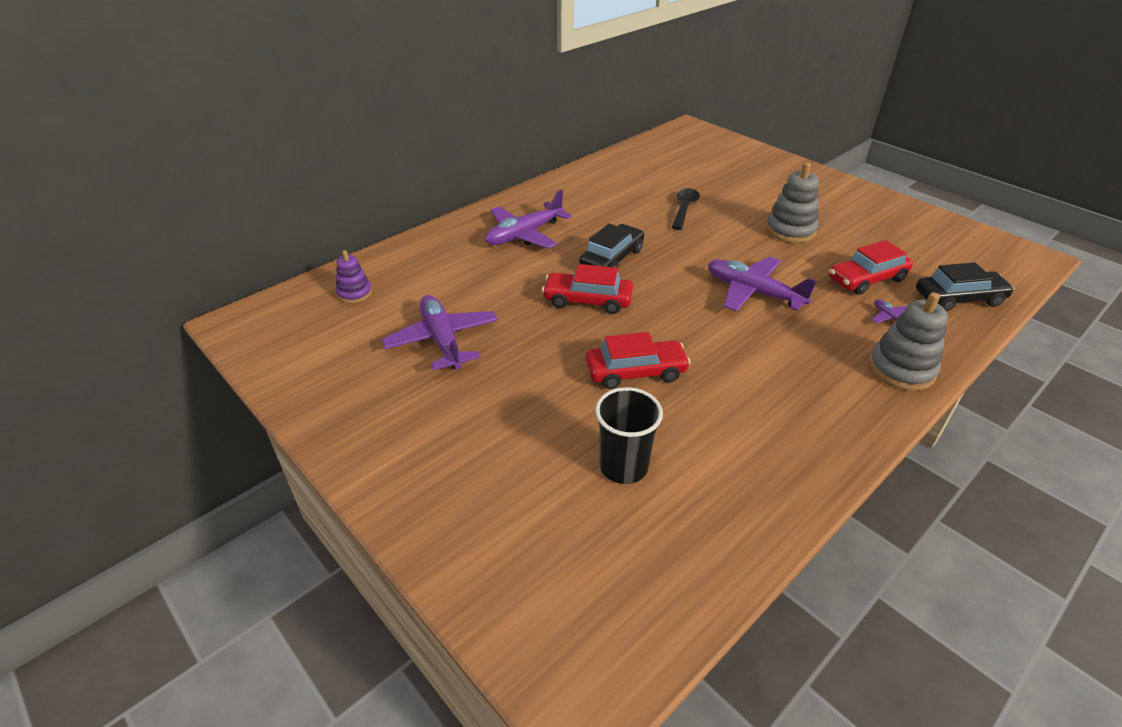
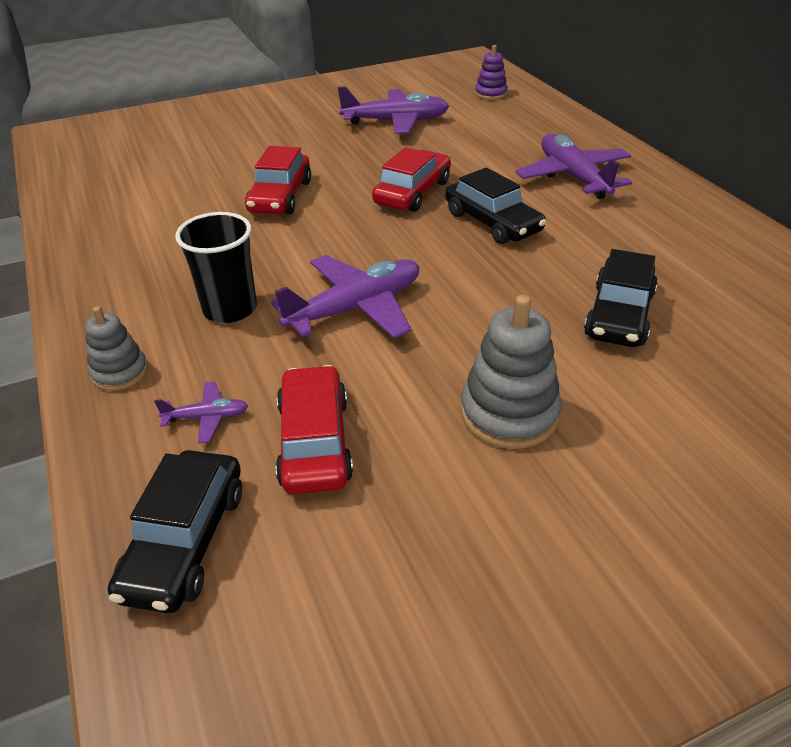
camera: 110 degrees right, 0 degrees up
black cup [595,387,663,484] -> black cup moved to [175,212,257,323]
black spoon [671,188,700,230] -> black car [584,249,658,347]
grey stacking toy [869,292,948,391] -> grey stacking toy [85,306,148,391], size x0.61

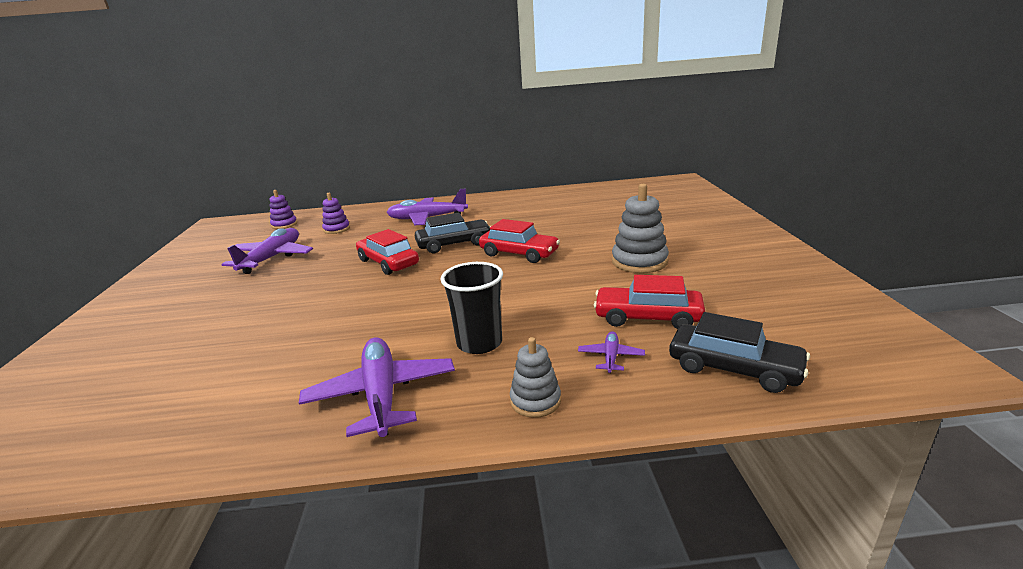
camera: 70 degrees left, 15 degrees down
red car [245,146,311,214] -> red car moved to [479,219,560,263]
purple plane [271,255,419,338] -> purple plane moved to [299,337,455,437]
black car [584,249,658,347] -> none
none -> purple stacking toy [322,193,350,234]

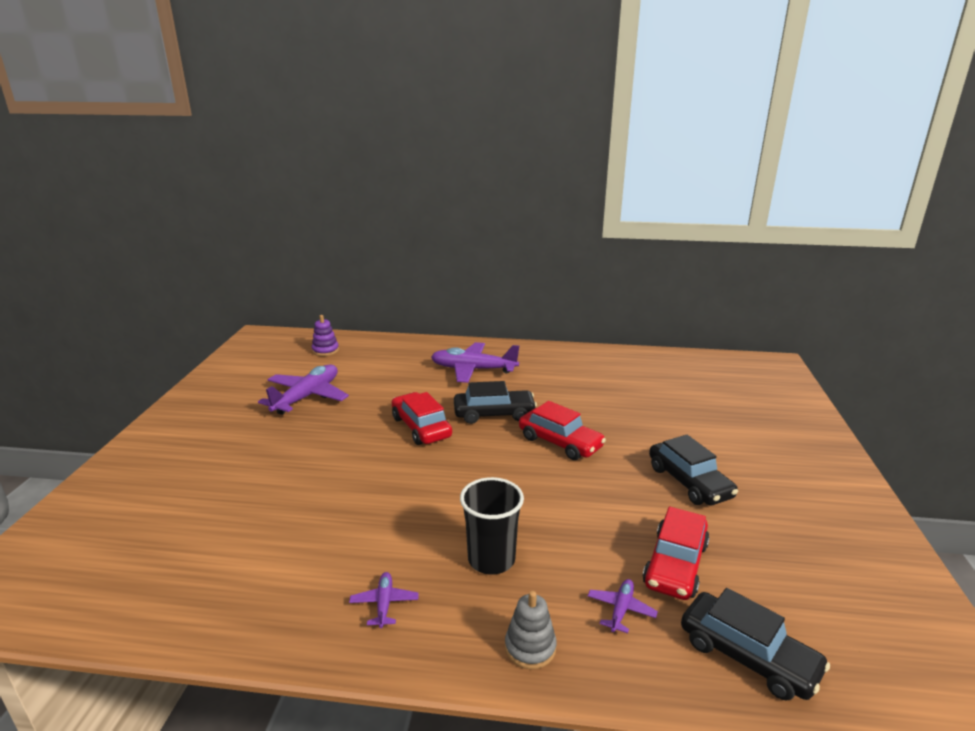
camera: 10 degrees right, 0 degrees up
purple plane [299,337,455,437] -> purple plane [349,572,419,628], size x0.46
purple stacking toy [322,193,350,234] -> none
red car [594,275,705,329] -> red car turned 90 degrees counterclockwise [643,506,710,600]
grey stacking toy [612,184,669,273] -> black car [649,435,738,506]

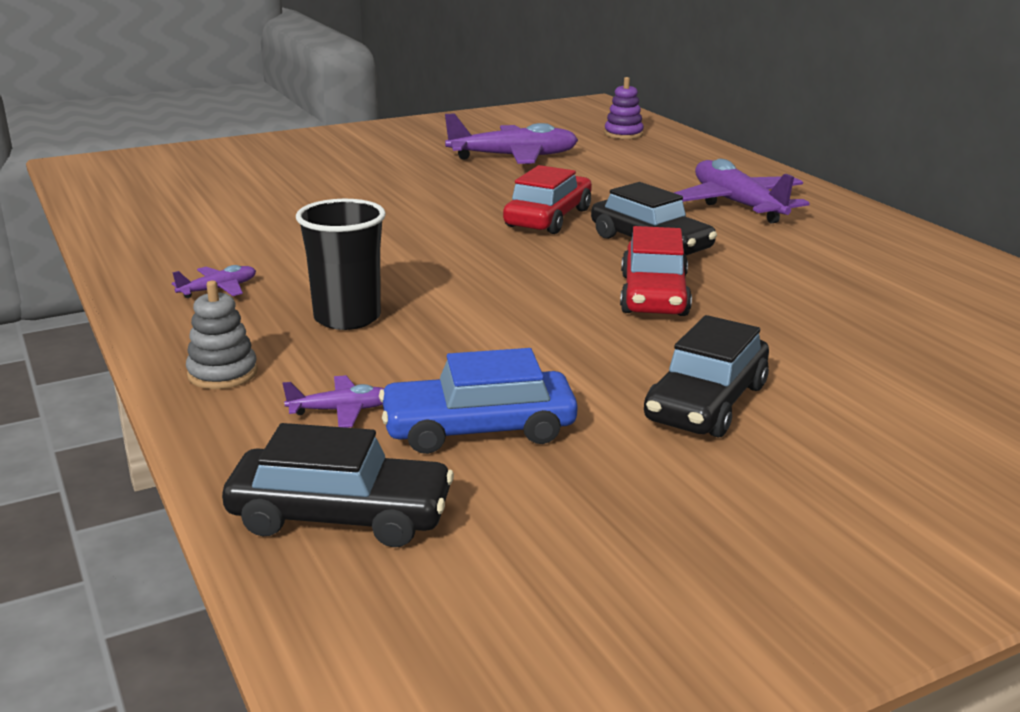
camera: 55 degrees right, 0 degrees up
red car [643,506,710,600] -> blue car [379,348,578,454]
black car [681,588,830,701] -> black car turned 90 degrees counterclockwise [222,423,454,547]

